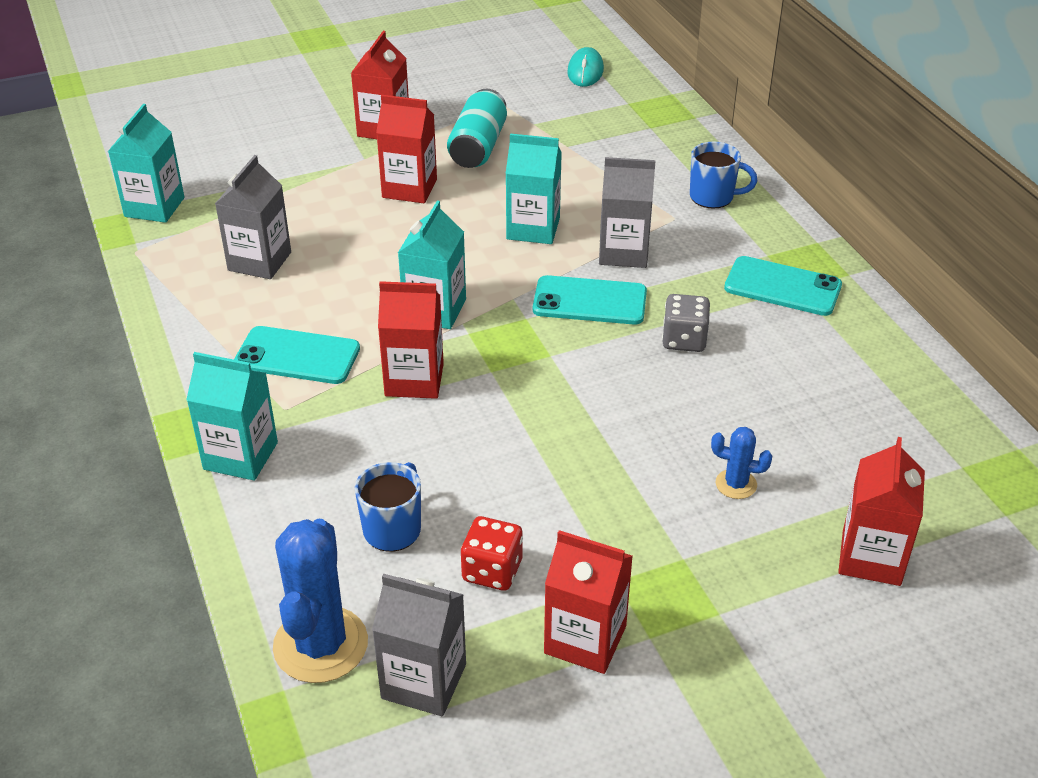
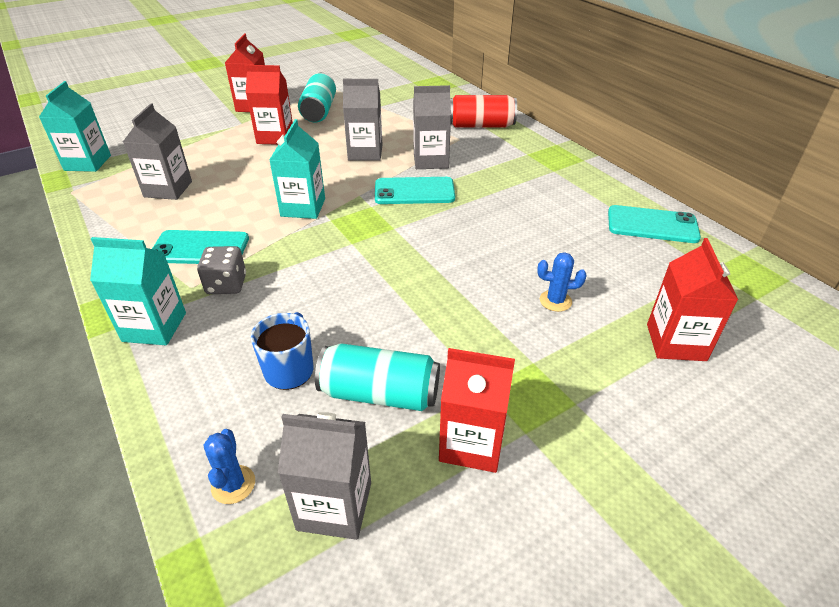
camera: 10 degrees left, 0 degrees up
blue cactus [273,519,368,683] -> blue cactus [204,429,255,504], size x0.49
red carton [378,281,444,399] -> none
red dice [461,516,523,591] -> turquoise can [315,343,440,411]
turquoise carton [506,133,562,244] -> grey carton [343,79,382,161]
turquoise mouse [567,47,604,87] -> none
grey dice [662,294,710,352] -> grey dice moved to [197,246,246,294]
blue mug [690,141,757,209] -> red can [450,95,517,127]
turquoise phone [724,256,842,316] -> turquoise phone moved to [608,205,701,243]

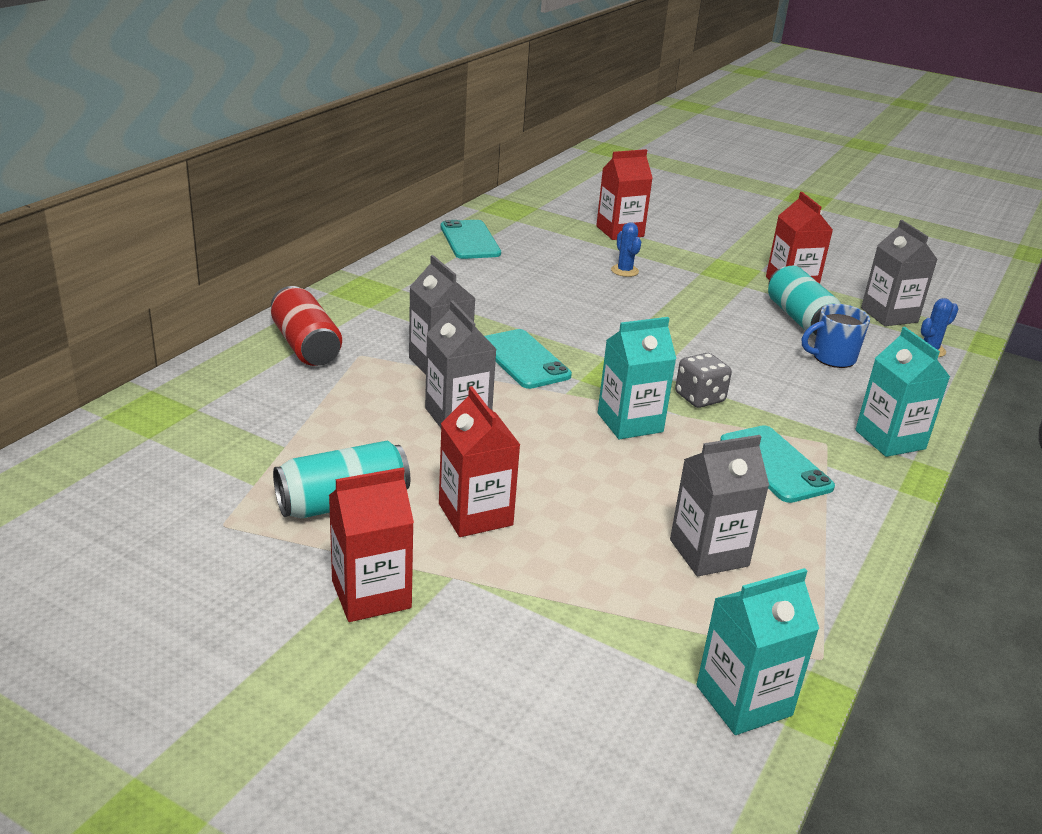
camera: 120 degrees left, 10 degrees down
grey dice [197,246,246,294] -> grey dice moved to [675,353,732,408]

